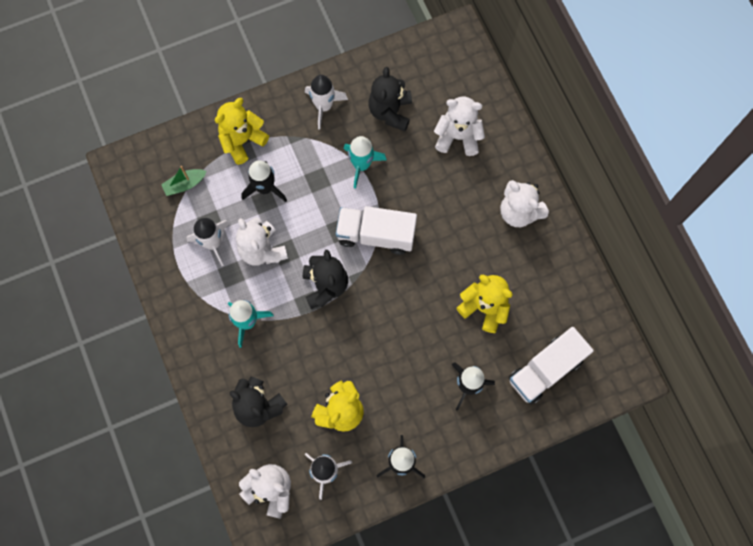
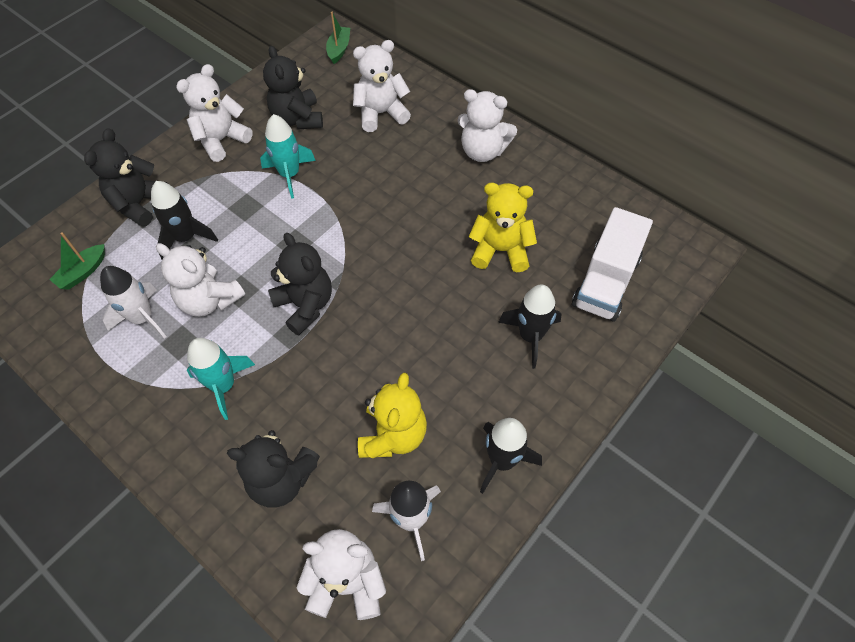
camera: 25 degrees left, 15 degrees down
yellow teddy bear [215,98,269,165] -> black teddy bear [84,128,167,227]
white rocket [305,75,348,130] -> white teddy bear [176,64,253,162]
white truck [336,206,417,255] -> none
none -> green boat [326,12,350,64]

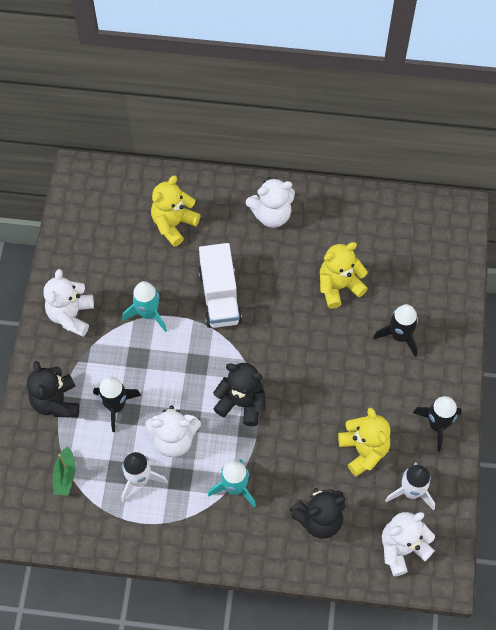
camera: 35 degrees left, 5 degrees up
black teddy bear [263,46,323,130] -> none
green boat [326,12,350,64] -> none
white teddy bear [353,40,411,132] -> yellow teddy bear [151,176,201,247]
white truck [572,207,653,321] -> white truck moved to [198,243,242,328]

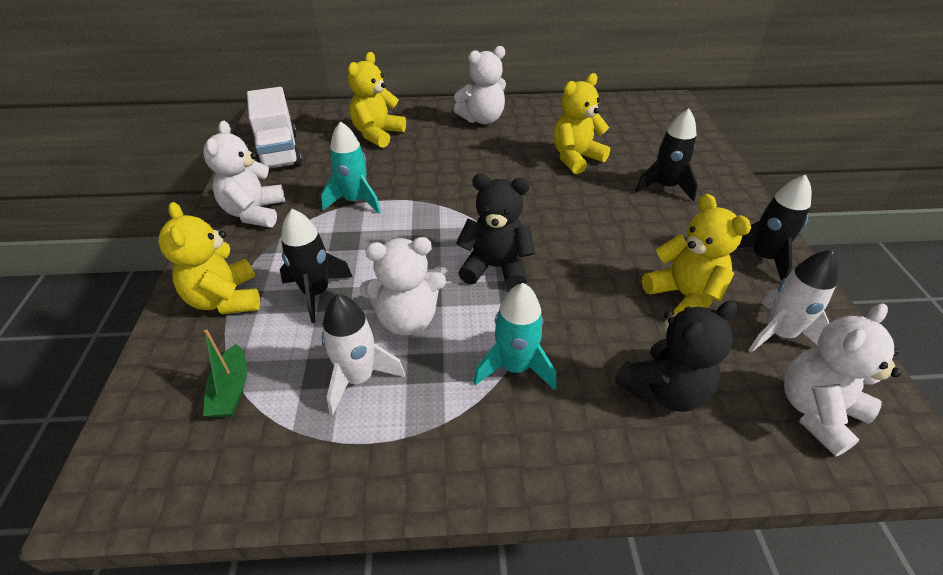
camera: 10 degrees left, 20 degrees down
black teddy bear [27,361,79,417] -> yellow teddy bear [158,202,260,315]
white truck [198,243,242,328] -> white truck moved to [247,87,302,169]

